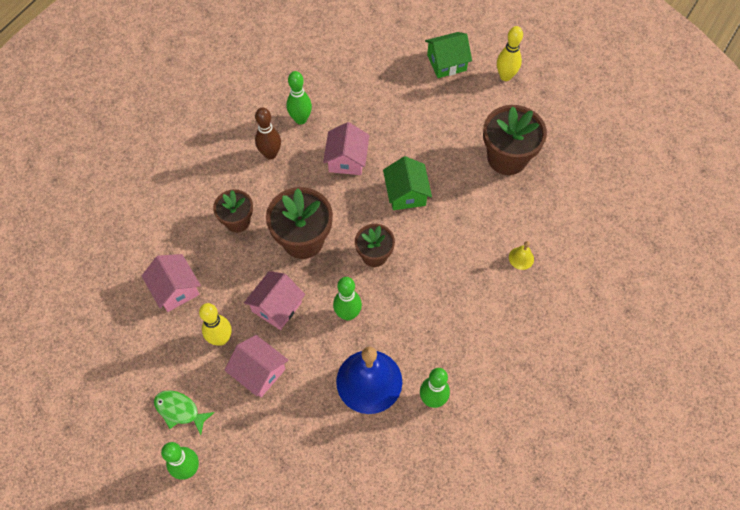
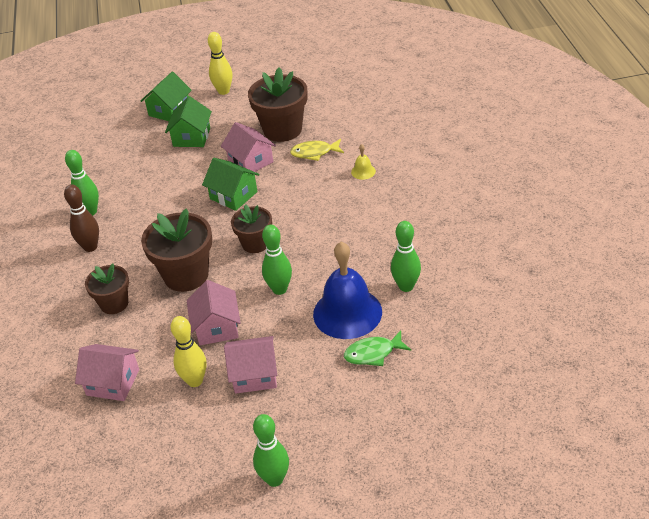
camera: 40 degrees left, 20 degrees down
green fish [154,390,215,435] -> green fish moved to [344,330,411,366]
pink house [323,122,369,175] -> pink house moved to [221,122,276,172]
none -> green house [165,96,212,147]
none -> yellow fish [290,139,344,161]

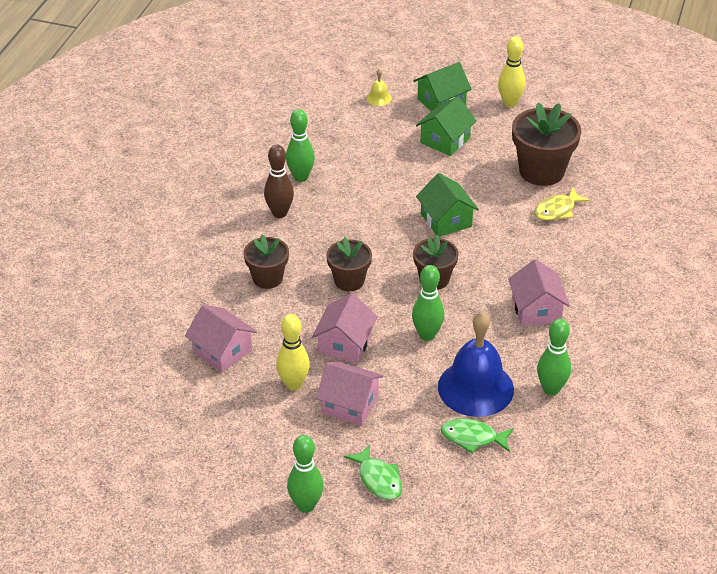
camera: 25 degrees right, 0 degrees up
brown flower pot [141,208,212,292] -> brown flower pot [326,237,372,291], size x0.61
pink house [221,122,276,172] -> pink house moved to [508,259,570,326]
yellow fish [290,139,344,161] -> yellow fish turned 60 degrees counterclockwise [534,187,590,221]
yellow bell [351,144,376,180] -> yellow bell moved to [366,69,392,106]
none -> green fish [344,444,402,500]

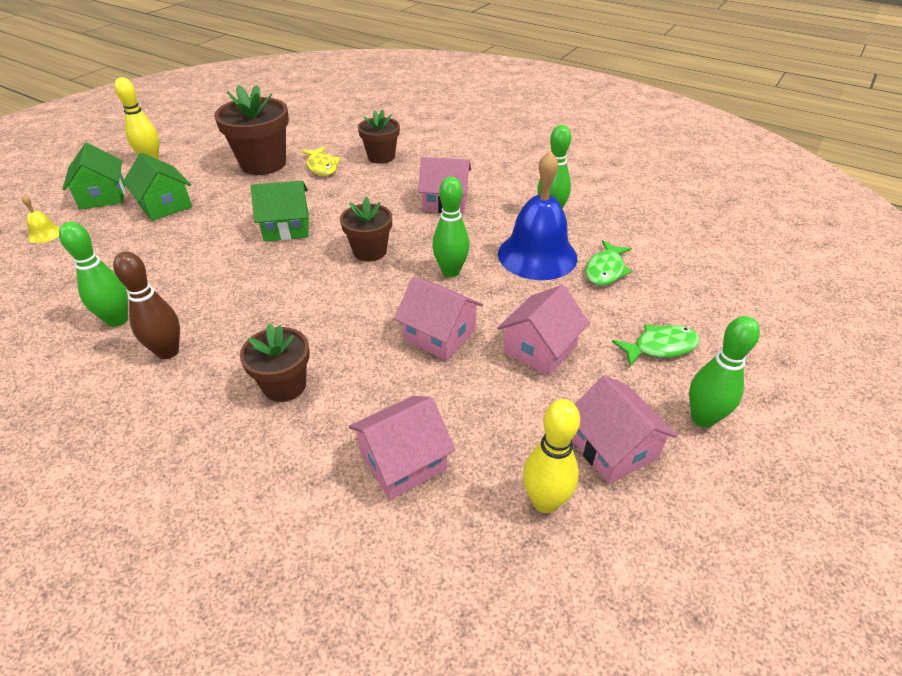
camera: 75 degrees left, 0 degrees up
yellow bowling pin [276,314,310,391] -> yellow bowling pin moved to [523,399,580,513]
brown flower pot [326,237,372,291] -> brown flower pot moved to [358,109,400,164]
none -> pink house [572,375,677,484]

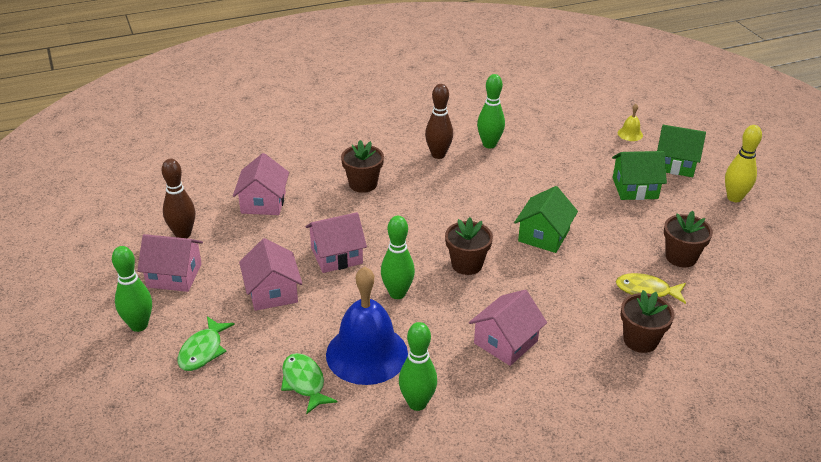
camera: 125 degrees right, 5 degrees down
brown flower pot [214,85,289,175] -> brown flower pot [664,211,713,268], size x0.61
yellow bowling pin [523,399,580,513] -> brown bowling pin [162,159,195,238]

